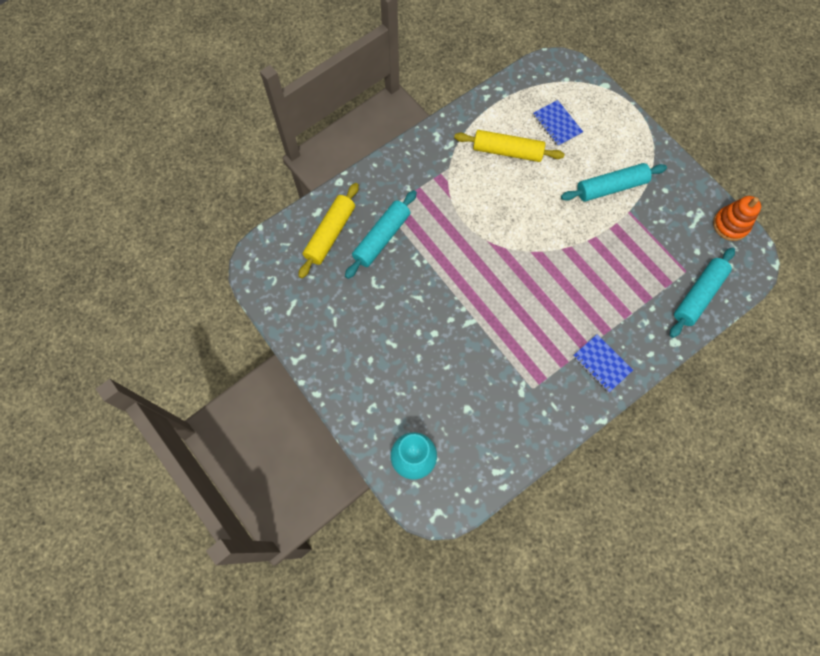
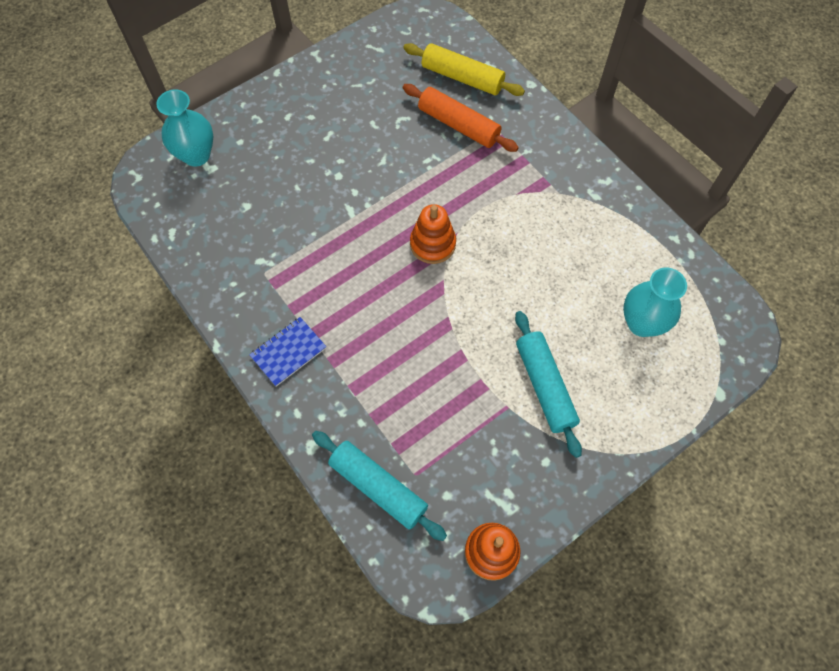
camera: 90 degrees right, 5 degrees down
turquoise rolling pin [345,190,417,279] -> orange rolling pin [403,84,519,152]
yellow rolling pin [454,130,564,162] -> none
blue notebook [533,100,583,146] -> turquoise vase [623,268,687,337]
none -> orange stacking toy [410,204,456,264]

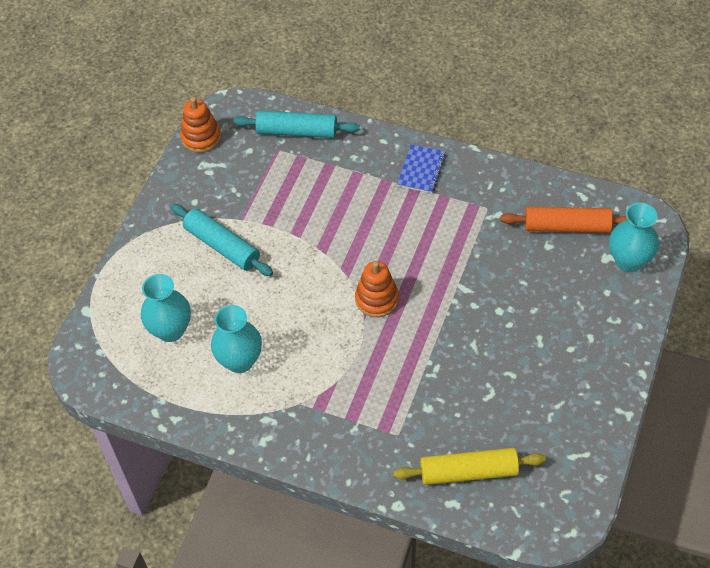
camera: 150 degrees right, 10 degrees down
orange rolling pin [403,84,519,152] -> orange rolling pin moved to [500,207,627,233]
none -> turquoise vase [211,305,262,373]

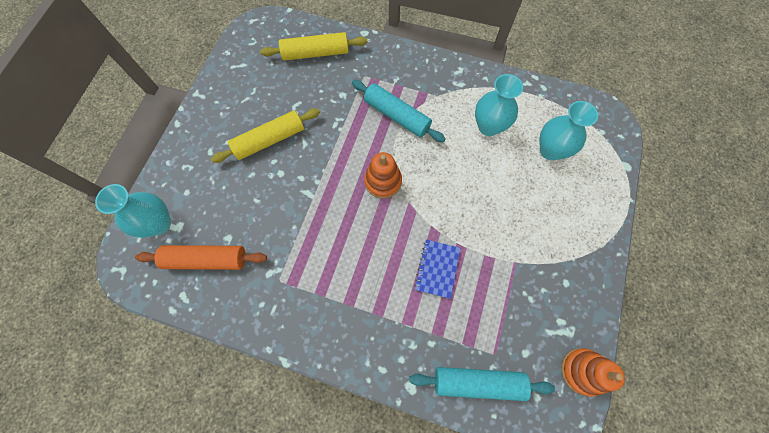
camera: 175 degrees right, 15 degrees up
turquoise rolling pin [171,204,273,276] -> turquoise rolling pin moved to [352,80,446,142]
blue notebook [397,144,446,193] -> blue notebook moved to [414,240,460,299]
none -> yellow rolling pin [211,108,320,163]

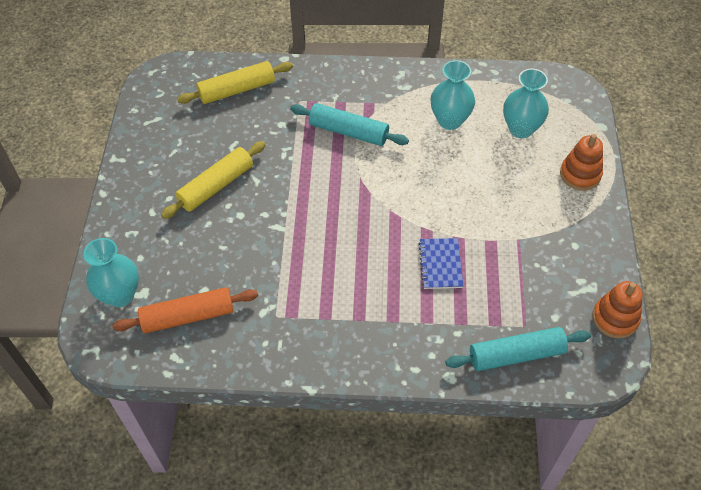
camera: 15 degrees left, 15 degrees down
orange stacking toy [364,152,402,199] -> orange stacking toy moved to [560,134,603,190]

